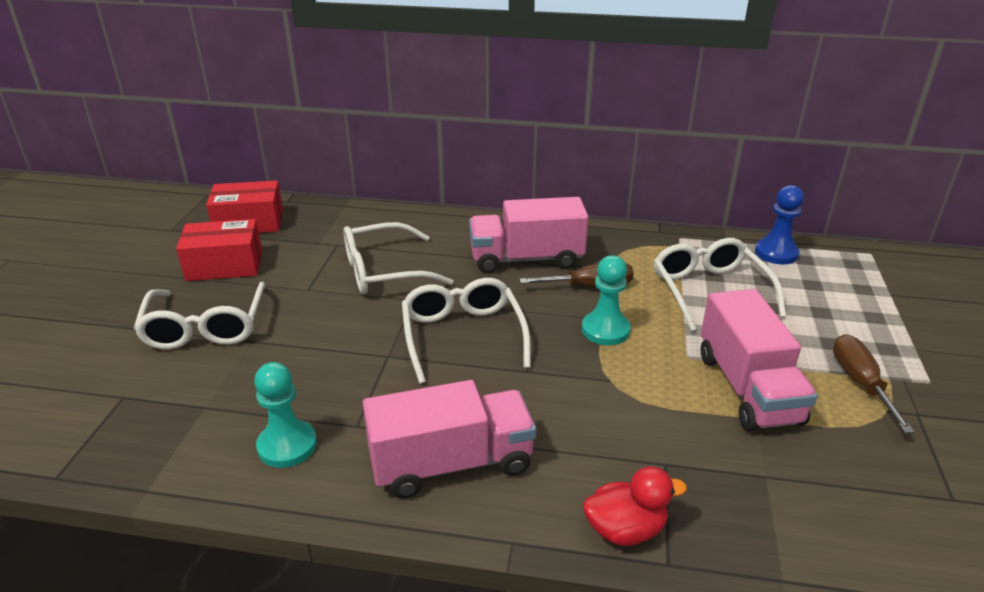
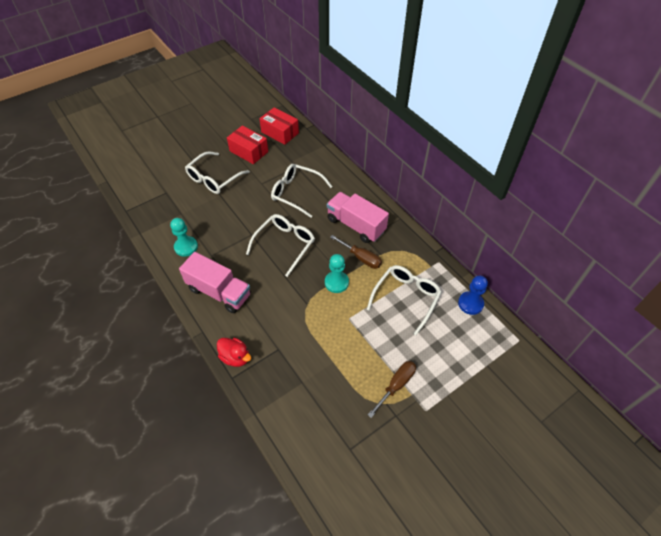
camera: 45 degrees right, 20 degrees up
pink truck [701,289,818,431] -> none

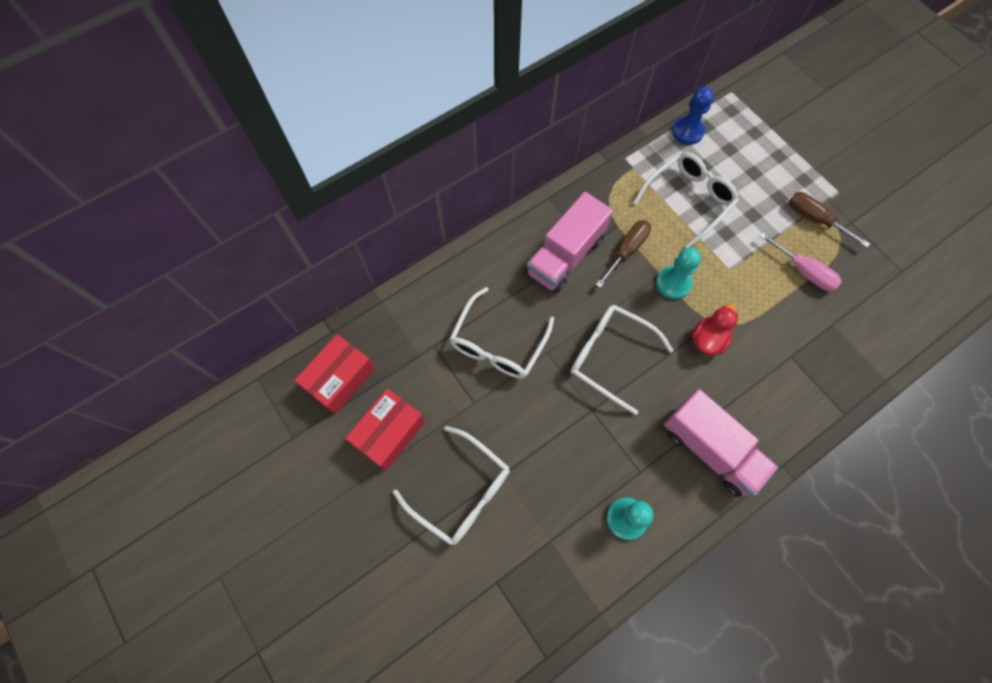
camera: 90 degrees left, 15 degrees up
pink truck [179,252,251,313] -> pink truck turned 105 degrees clockwise [664,389,778,497]
red duck [217,338,251,367] -> red duck moved to [692,303,738,355]
white glasses [367,265,442,335] -> white glasses turned 105 degrees clockwise [633,152,739,248]
none -> pink screwdriver [759,232,842,291]

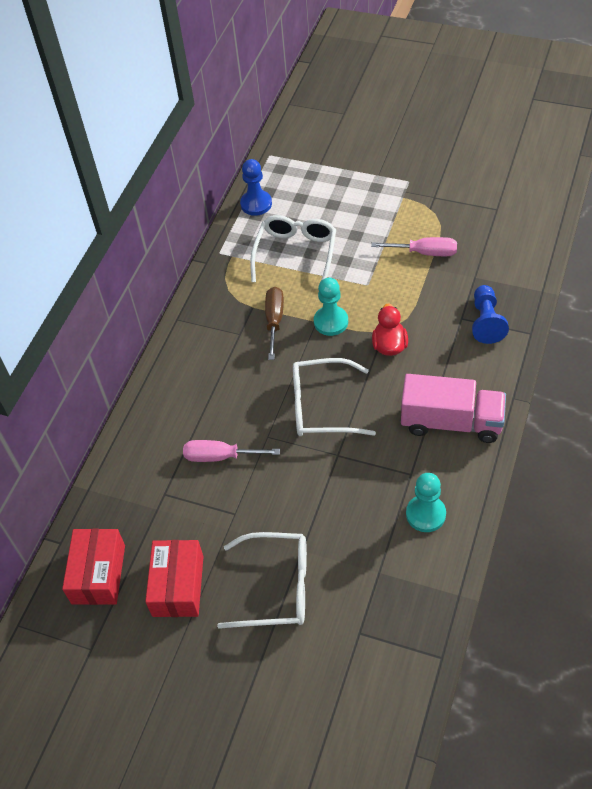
camera: 30 degrees left, 15 degrees down
white glasses [449,287,554,379] -> pink screwdriver [183,440,280,462]
pink truck [526,192,613,293] -> none
brown screwdriver [788,192,870,248] -> none
none -> blue pawn [472,285,509,344]

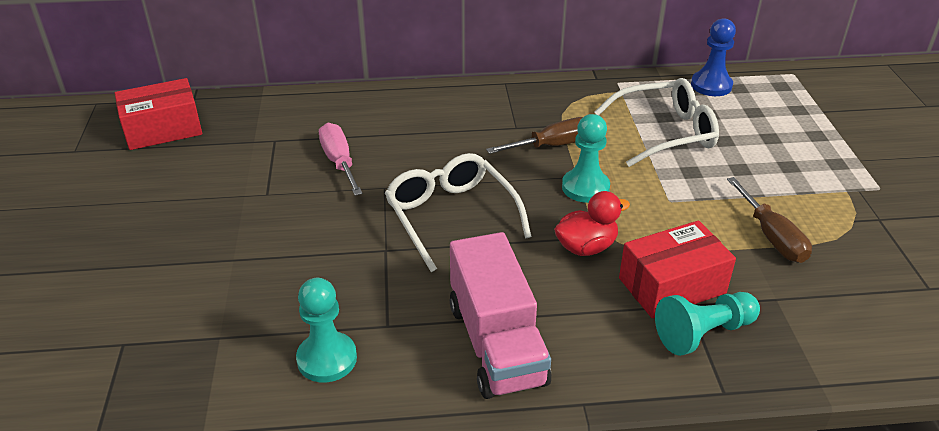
camera: 60 degrees right, 15 degrees down
red box [145,540,203,617] -> red box moved to [619,220,736,318]
white glasses [217,532,307,629] -> none
pink screwdriver [371,237,457,256] -> brown screwdriver [727,177,812,263]
blue pawn [472,285,509,344] -> turquoise pawn [655,292,760,356]

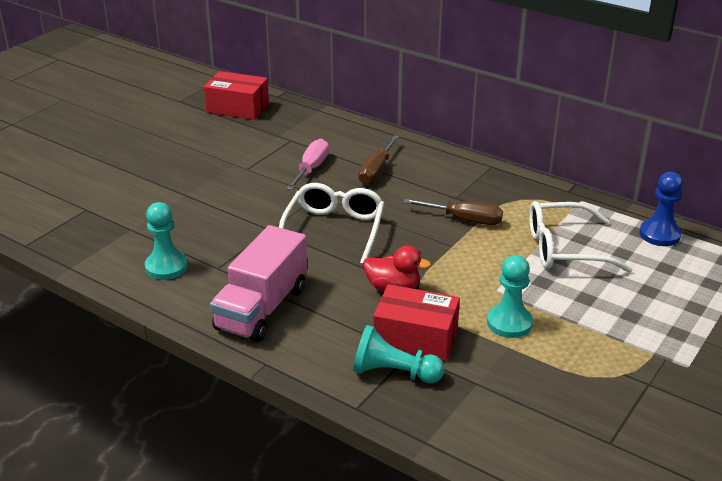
camera: 40 degrees right, 5 degrees down
turquoise pawn [562,114,610,203] -> turquoise pawn moved to [487,255,533,338]
white glasses [594,78,719,167] -> white glasses turned 150 degrees clockwise [529,201,633,273]
brown screwdriver [727,177,812,263] -> brown screwdriver moved to [358,135,400,185]

